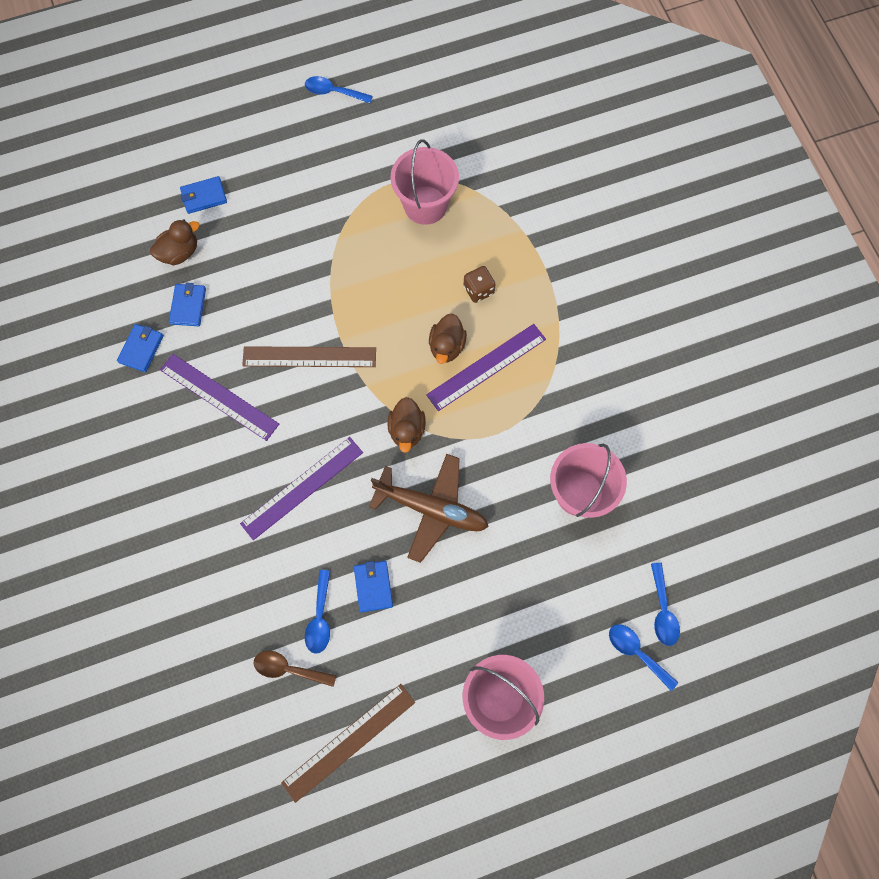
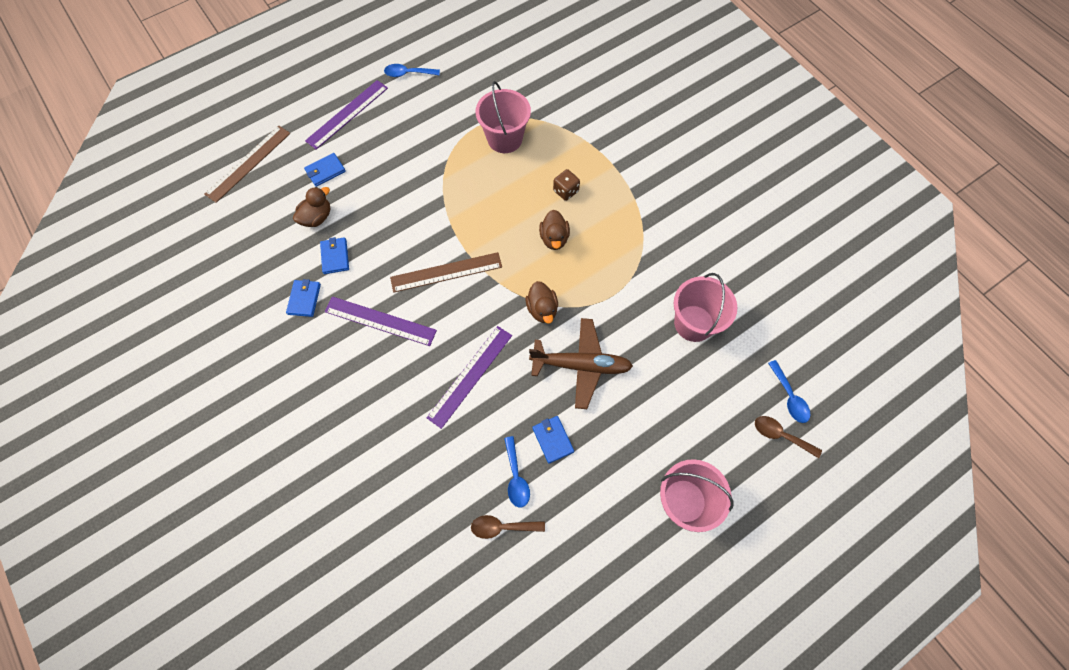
camera: 15 degrees left, 5 degrees down
brown ruler [281,684,415,803] -> brown ruler moved to [205,126,290,203]
purple ruler [426,324,546,411] -> purple ruler moved to [305,80,388,149]
blue spoon [609,624,678,691] -> brown spoon [755,416,822,458]

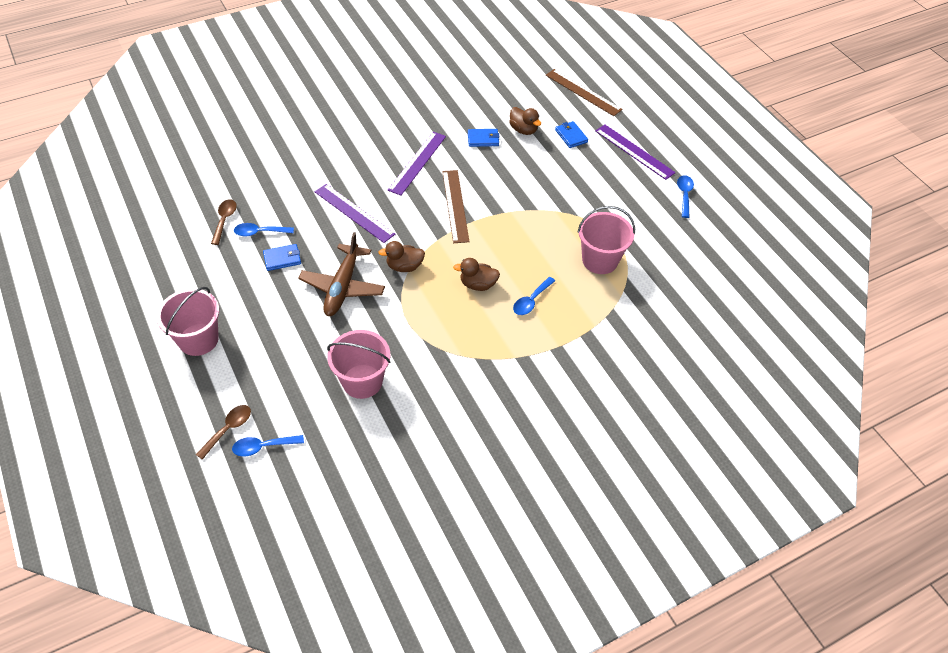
camera: 95 degrees right, 15 degrees down
blue wallet [286,279,321,317] -> none
brown dice [553,169,580,201] -> blue spoon [513,277,555,315]

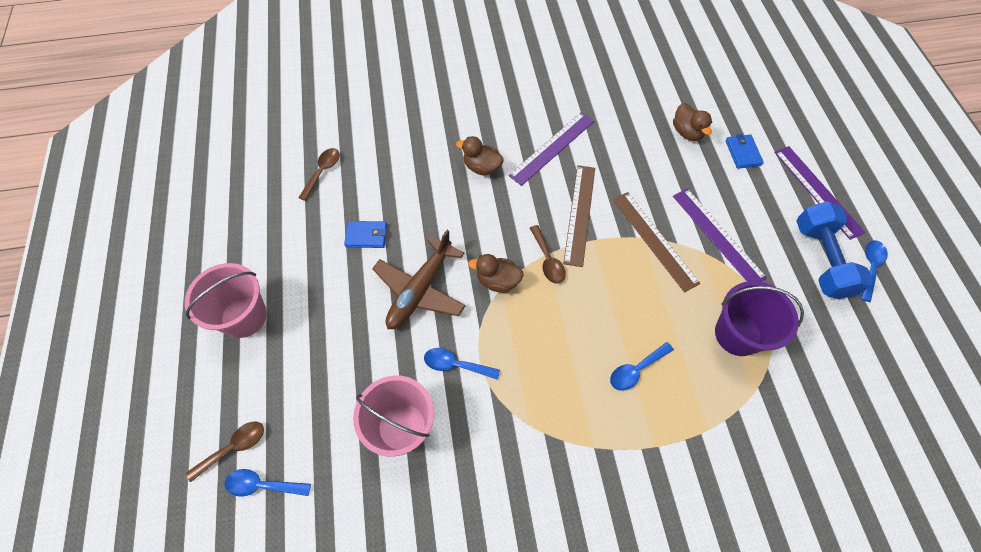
camera: 20 degrees right, 10 degrees up
blue spoon [234,223,294,237] -> blue spoon moved to [424,348,500,380]
purple ruler [315,184,395,243] -> purple ruler moved to [673,188,767,282]
brown duck [453,258,500,291] -> brown duck moved to [456,136,504,175]
blue wallet [468,129,500,147] -> none
brown ruler [546,69,623,116] -> brown ruler moved to [613,192,700,293]
pink bucket [577,206,635,274] -> purple bucket [715,281,804,356]
none -> brown spoon [530,225,566,284]
none -> blue dumbbell [796,201,873,299]

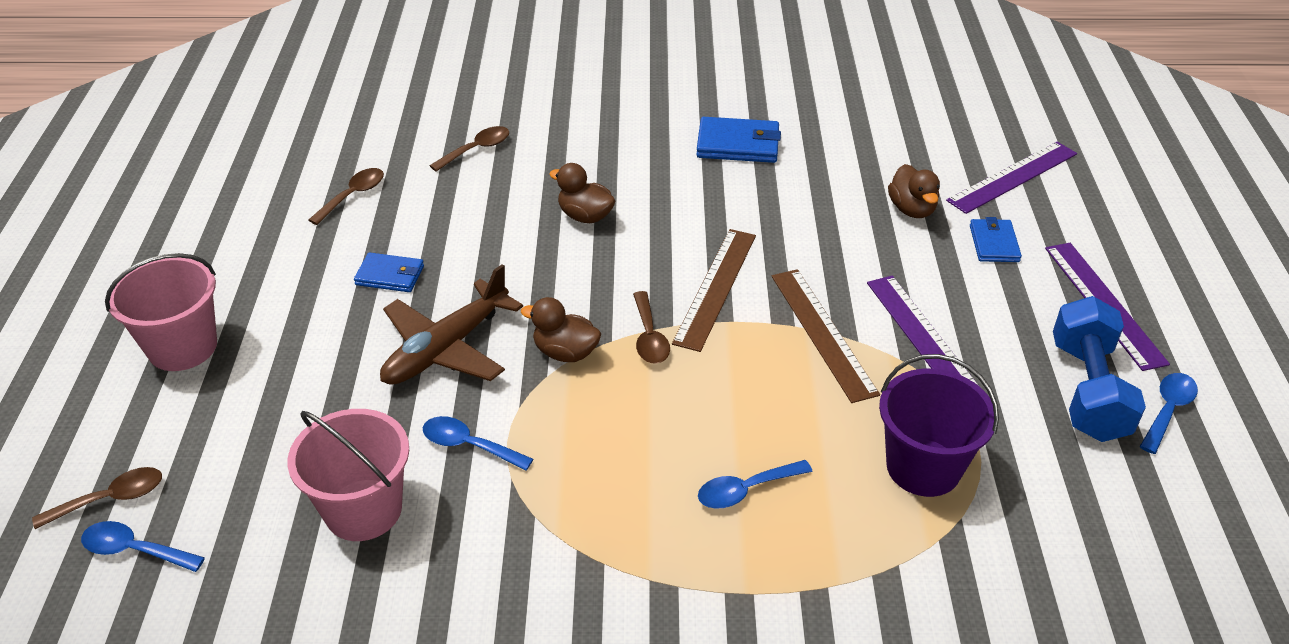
camera: 10 degrees right, 20 degrees down
purple ruler [508,112,594,186] -> purple ruler moved to [946,142,1077,214]
none -> brown spoon [429,126,509,172]
none -> blue wallet [696,117,781,163]

